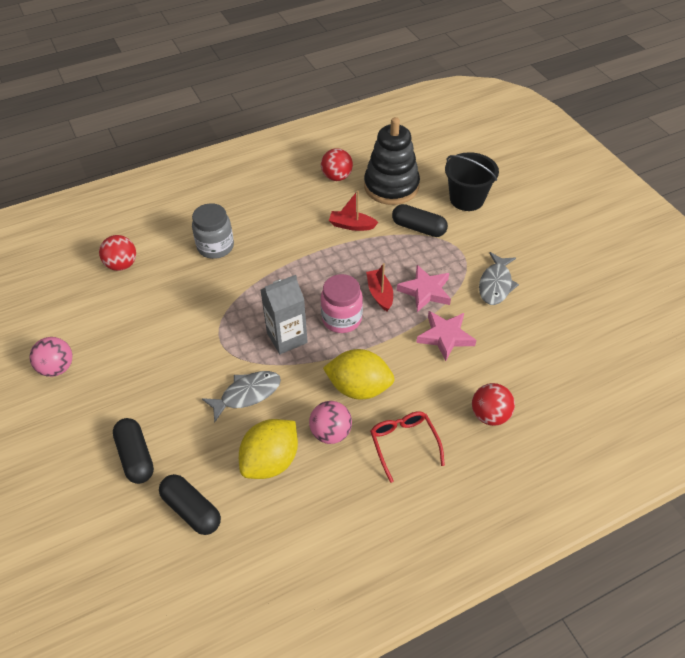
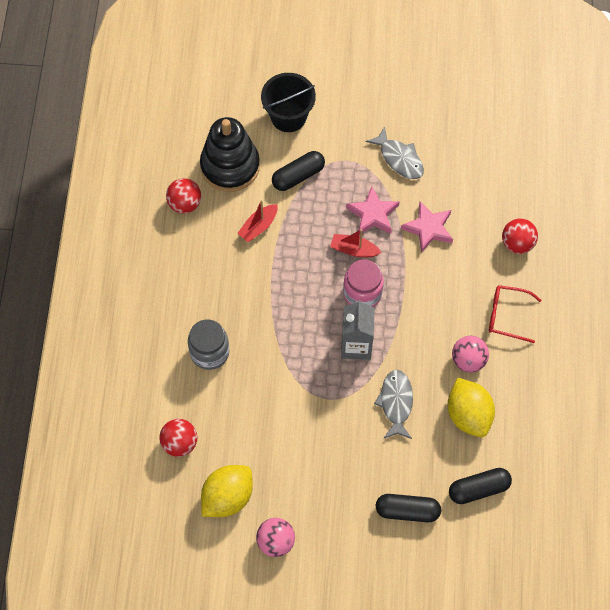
camera: 60 degrees left, 15 degrees up
yellow lemon [323,349,395,399] -> yellow lemon moved to [201,465,253,517]

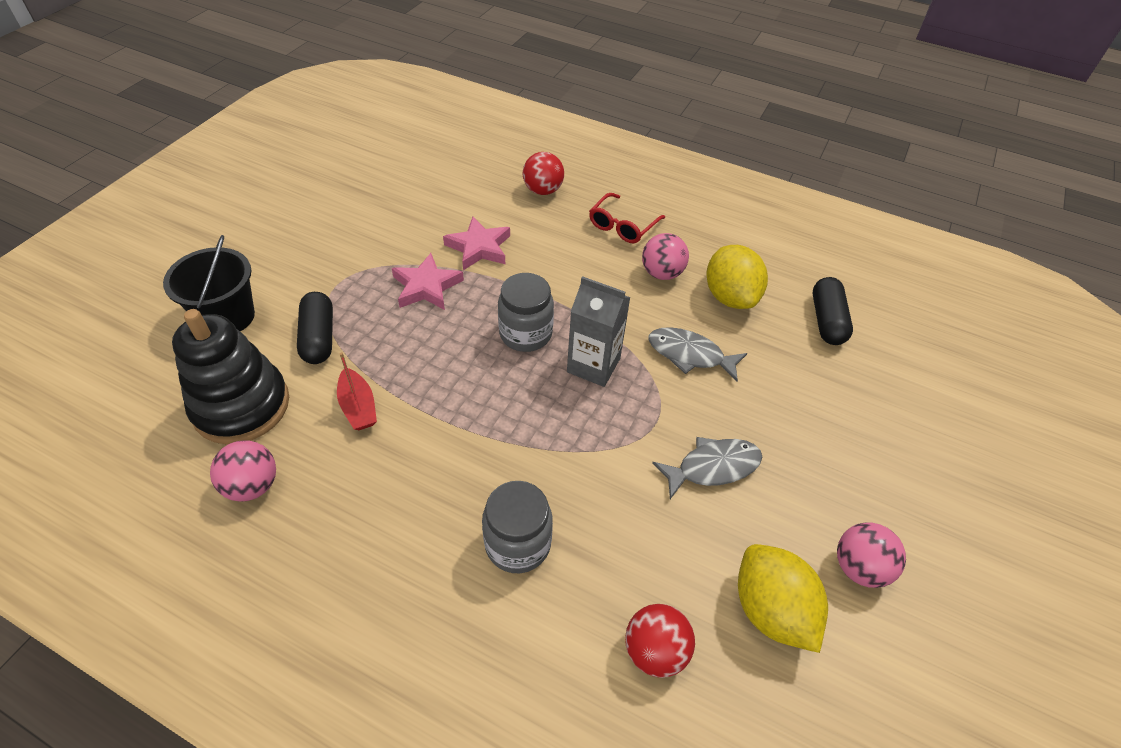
camera: 70 degrees left, 15 degrees down
red ball [166,178,201,214] -> pink ball [210,440,276,502]
red boat [330,229,382,258] -> none
pink jar [343,259,384,307] -> grey jar [498,273,554,352]
grey fish [366,126,424,179] -> grey fish moved to [652,437,762,499]
black capsule [376,494,441,522] -> none
yellow lemon [448,378,495,437] -> yellow lemon turned 75 degrees clockwise [707,245,768,309]

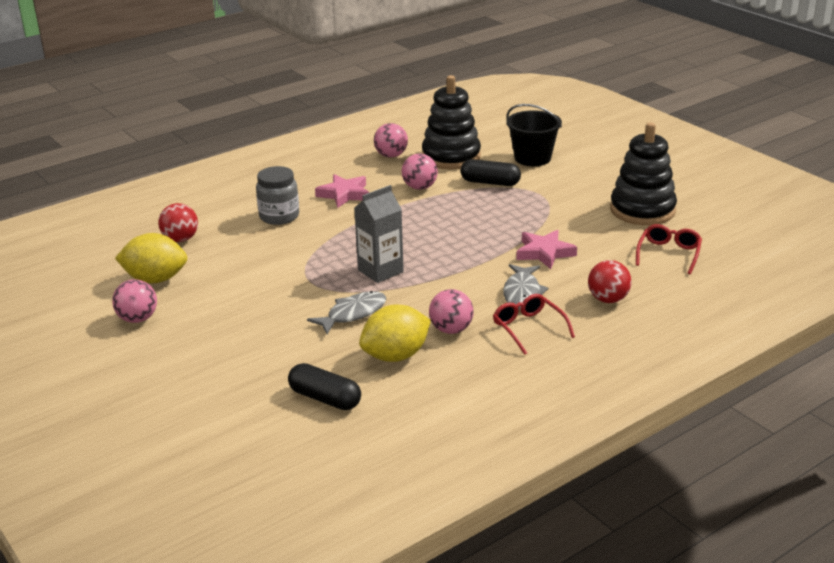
camera: 120 degrees right, 20 degrees down
red boat [337,352,377,430] -> pink ball [401,154,438,190]
pink star [392,253,464,310] -> pink star moved to [315,174,369,208]
grey jar [498,273,554,352] -> none
grey fish [652,437,762,499] -> grey fish moved to [503,264,549,309]
yellow lemon [707,245,768,309] -> yellow lemon turned 45 degrees counterclockwise [359,304,431,362]
none -> black stacking toy [610,122,677,225]
none -> red glasses [636,224,702,274]

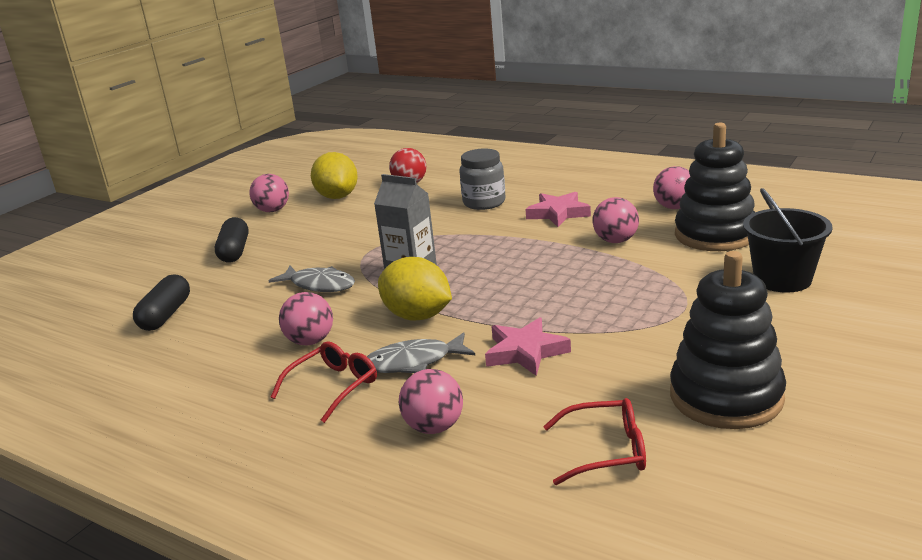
camera: 70 degrees right, 5 degrees down
yellow lemon [359,304,431,362] -> yellow lemon moved to [378,257,452,320]
black capsule [461,159,521,186] -> black capsule moved to [215,217,249,262]
red ball [588,260,632,303] -> pink ball [399,369,463,434]

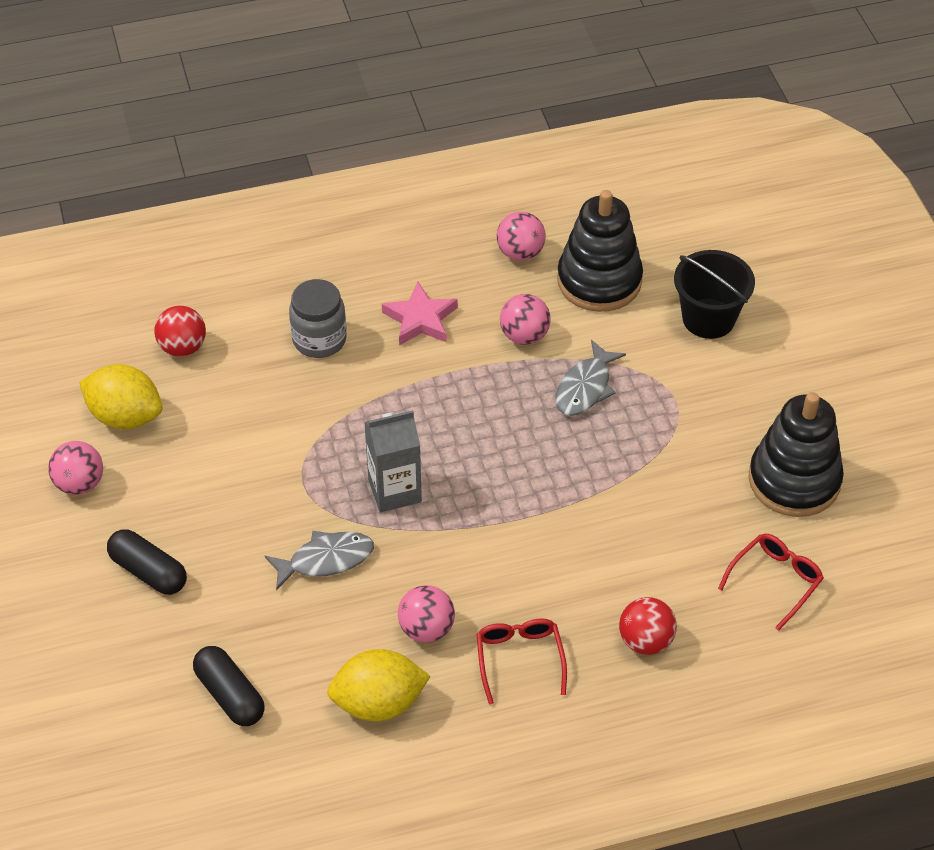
camera: 50 degrees left, 25 degrees up
grey fish [367,332,475,373] -> grey fish moved to [556,340,626,416]
yellow lemon [378,257,452,320] -> yellow lemon moved to [327,649,431,722]
pink ball [399,369,463,434] -> red ball [619,597,677,655]
pink star [485,318,571,376] -> none

